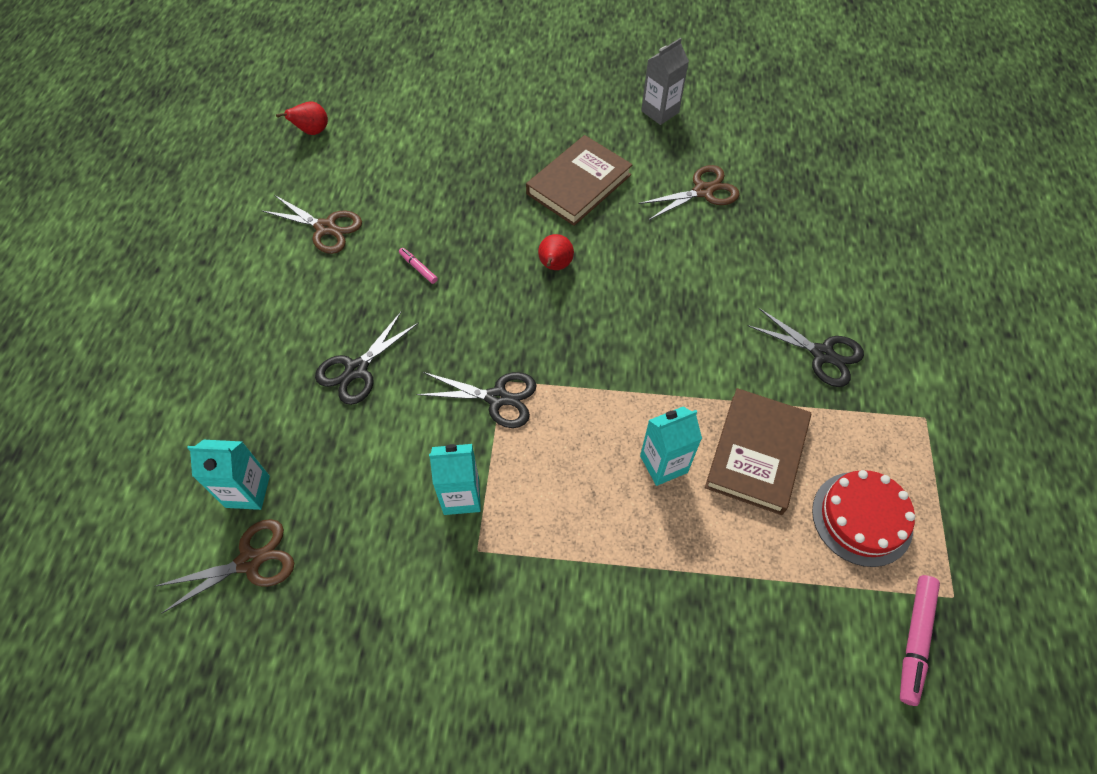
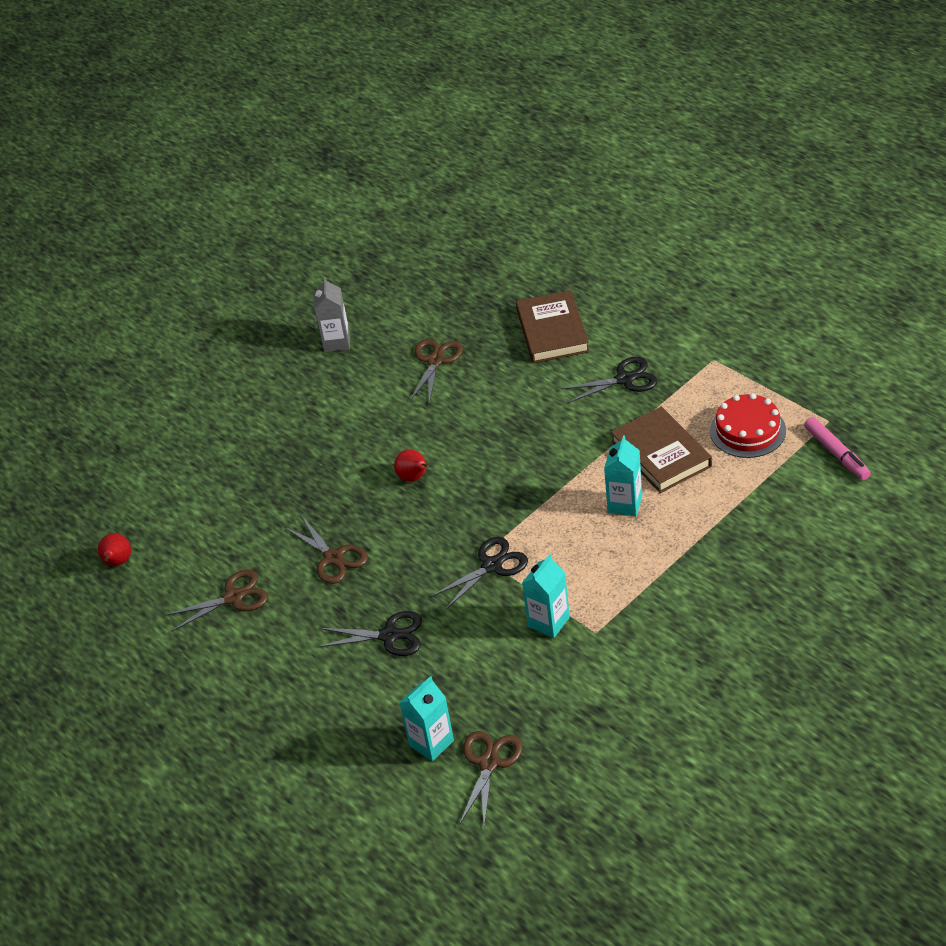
camera: 45 degrees left, 15 degrees down
black scissors [315,311,419,405] -> black scissors turned 75 degrees counterclockwise [318,611,422,656]
pink marker [399,248,438,284] -> brown scissors [284,515,368,584]
brown book [526,135,633,226] -> brown book moved to [516,290,590,363]

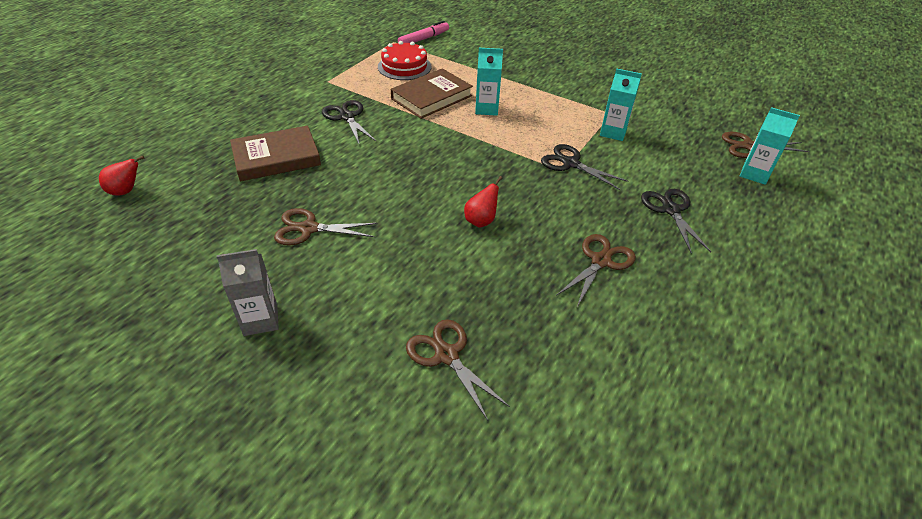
camera: 110 degrees left, 0 degrees up
red pear [98,533,131,566] -> red pear moved to [99,155,144,195]
brown scissors [164,570,268,632] -> brown scissors moved to [406,319,510,421]

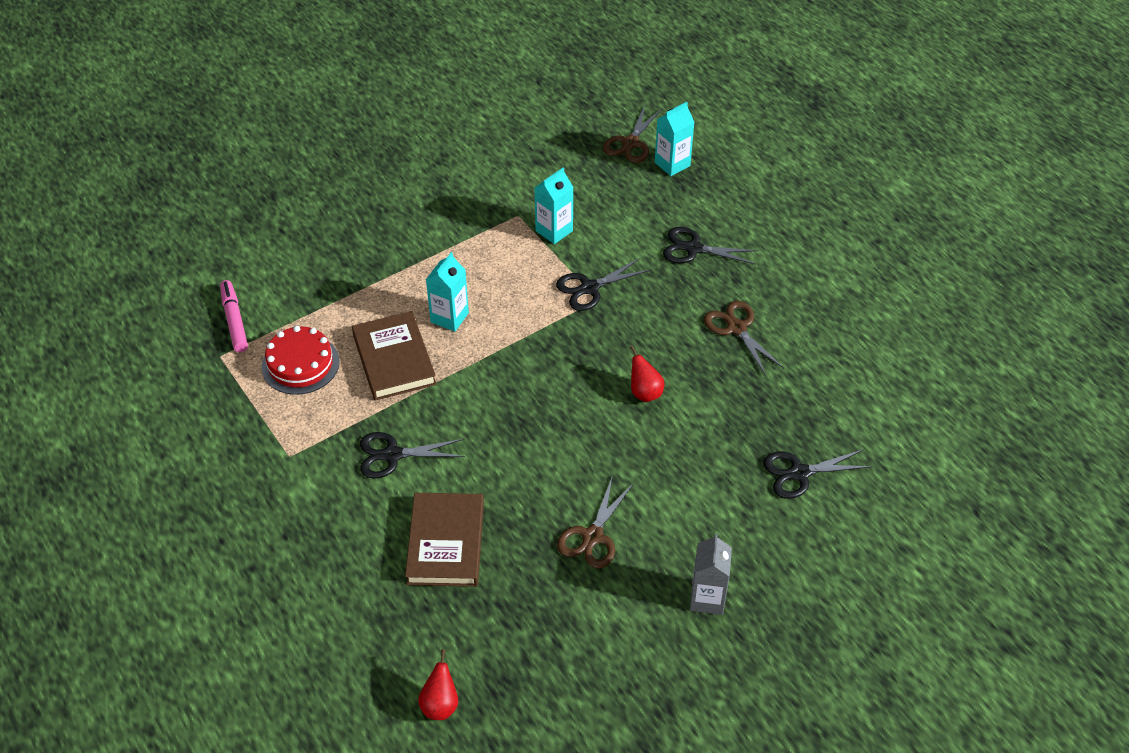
camera: 65 degrees left, 5 degrees up
brown scissors [406,319,510,421] -> black scissors [763,449,873,499]

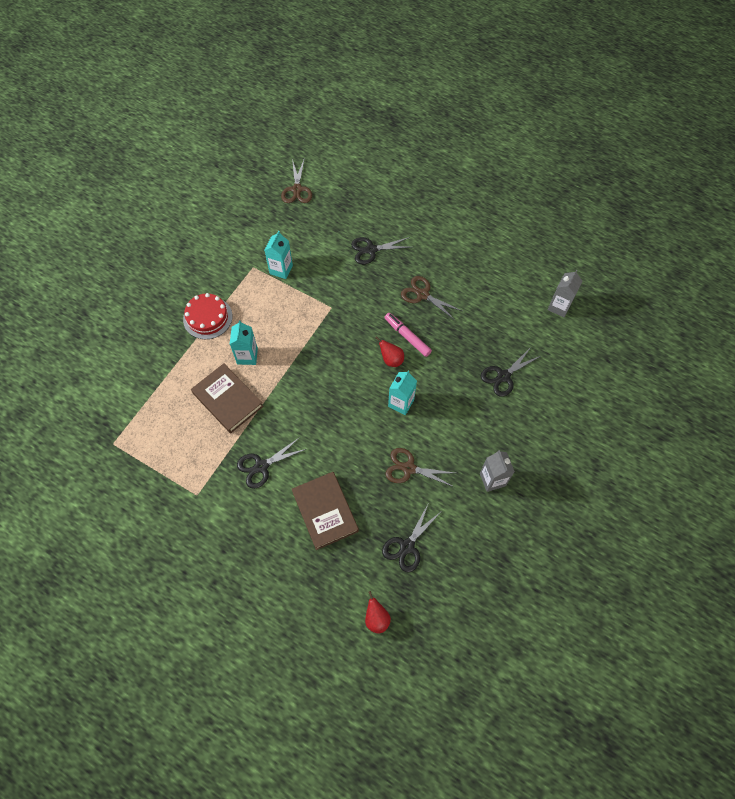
camera: 25 degrees left, 15 degrees up
pink marker [220,280,248,352] -> pink marker moved to [384,313,432,357]
red cake [262,326,340,395] -> red cake moved to [183,293,232,339]
black scissors [556,258,651,311] -> black scissors moved to [382,505,441,573]
brown scissors [557,478,634,568] -> brown scissors turned 105 degrees clockwise [385,448,454,487]
turquoise carton [655,102,694,176] -> turquoise carton moved to [388,371,417,415]
none -> grey carton [547,270,582,317]

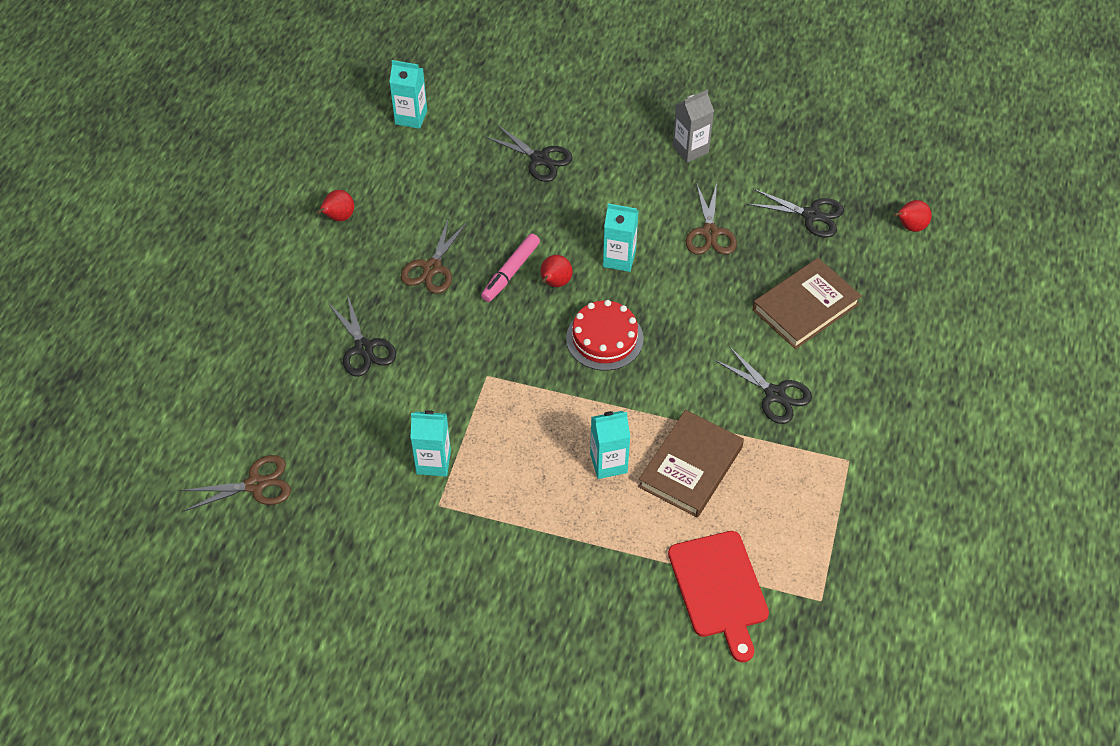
camera: 105 degrees left, 10 degrees down
red cake [183,293,232,339] -> red cake moved to [566,300,643,371]
grey carton [547,270,582,317] -> turquoise carton [389,60,427,129]
none -> red pear [317,190,354,221]
none -> red cutting board [668,531,769,662]

